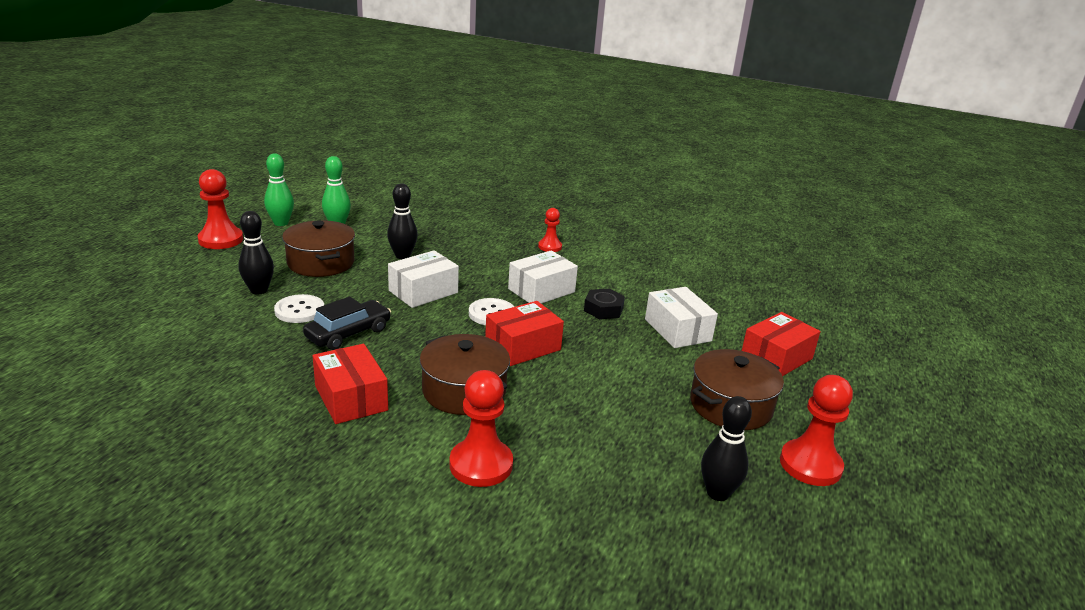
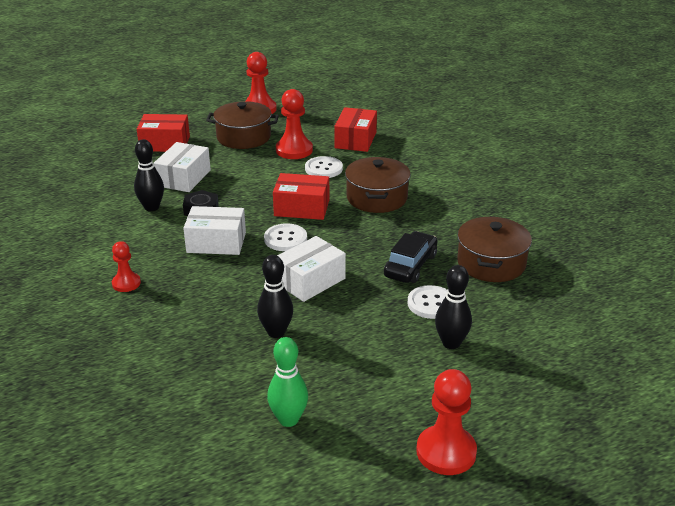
camera: 135 degrees left, 5 degrees up
green bowling pin [264,153,294,226] -> none
brown pot [282,220,355,277] -> brown pot moved to [457,216,532,282]
black car [303,297,391,350] -> black car turned 120 degrees clockwise [384,231,438,283]
red box [313,344,388,424] -> red box moved to [334,107,377,152]
white box [388,250,459,308] -> white box turned 45 degrees counterclockwise [277,236,346,302]
red pawn [450,370,513,487] -> red pawn moved to [276,89,313,159]
black bowling pin [701,396,752,501] -> black bowling pin moved to [134,139,164,212]
none -> white button [305,156,343,178]

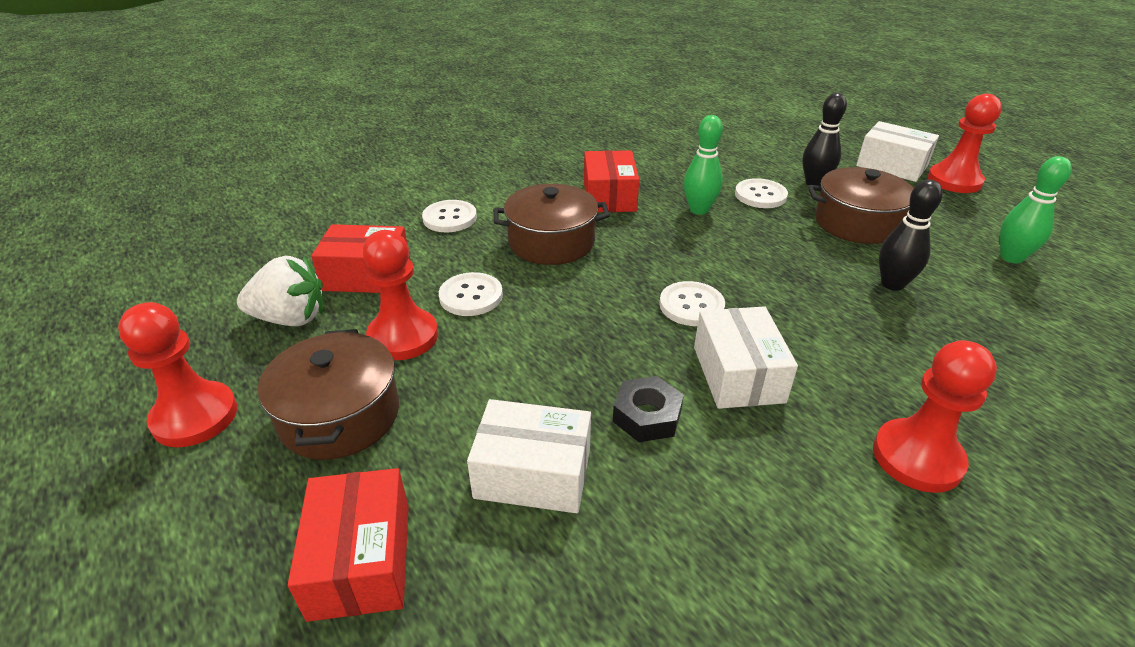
camera: 100 degrees left, 5 degrees up
red pawn [112,241,141,292] -> red pawn [873,340,997,493], size x1.68
black bowling pin [134,139,164,212] -> none
red box [273,173,329,220] -> red box moved to [584,150,639,212]
white box [277,236,346,302] -> white box moved to [856,121,939,182]
black car [384,231,438,283] -> green bowling pin [684,115,723,215]
brown pot [457,216,532,282] -> brown pot moved to [808,167,914,244]
none -> white strawberry [237,256,323,326]
none -> white button [422,200,477,232]

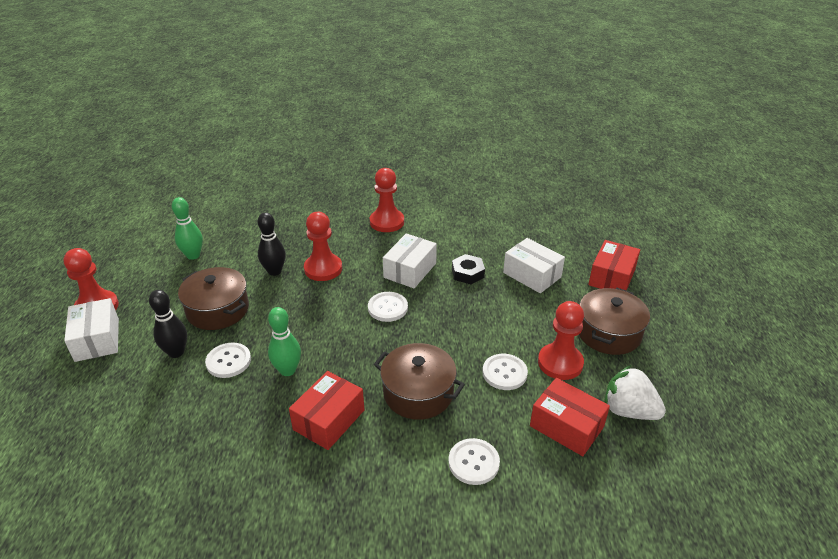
camera: 145 degrees left, 0 degrees up
red pawn [118,302,237,447] -> red pawn moved to [304,212,342,281]

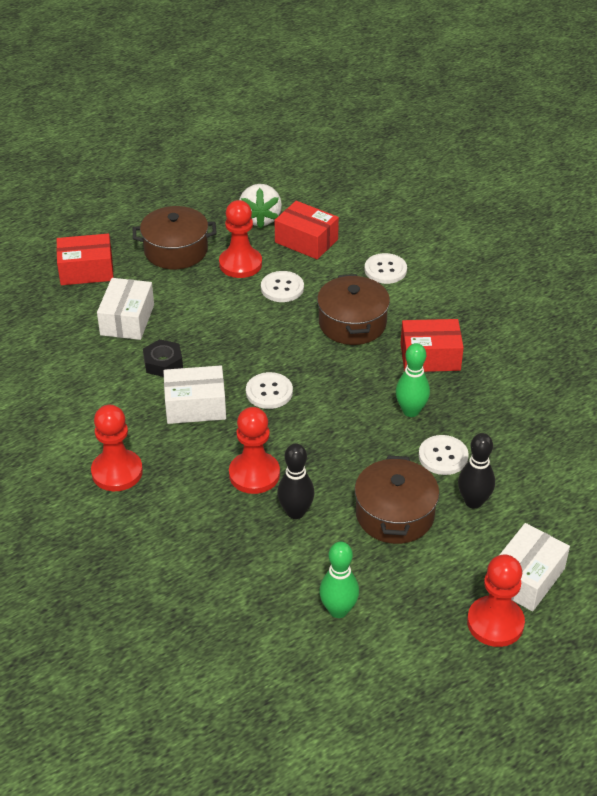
camera: 125 degrees left, 5 degrees up
red box [530,378,610,456] -> red box turned 60 degrees counterclockwise [275,201,339,259]

